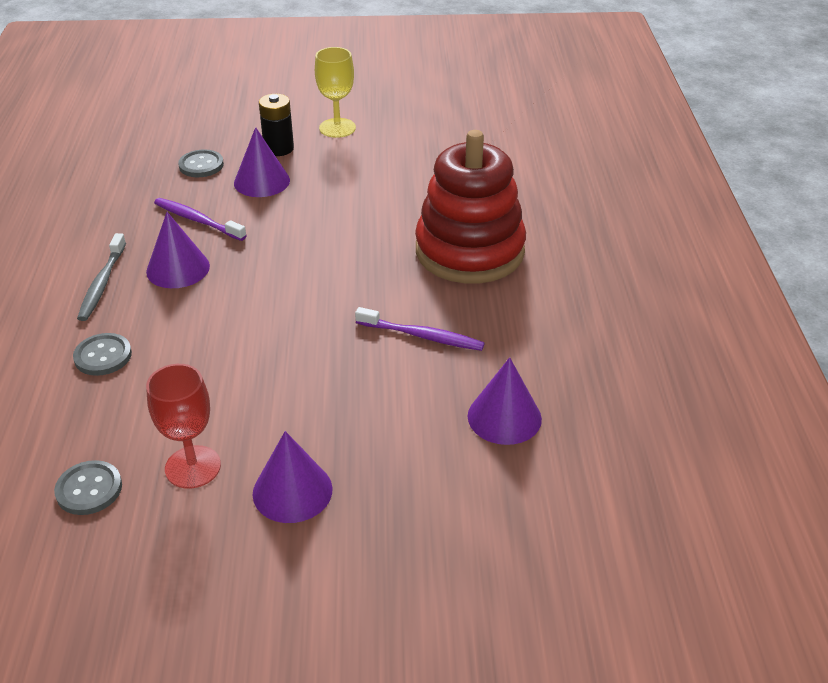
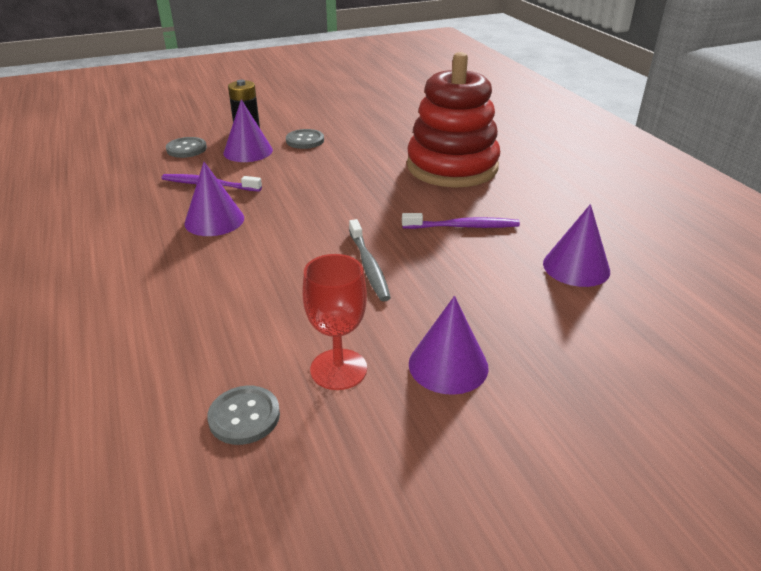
camera: 20 degrees left, 5 degrees down
grey button [73,333,132,376] -> grey button moved to [286,129,324,149]
grey toothbrush [77,233,126,321] -> grey toothbrush moved to [349,219,391,301]
yellow goblet [315,47,356,138] -> none

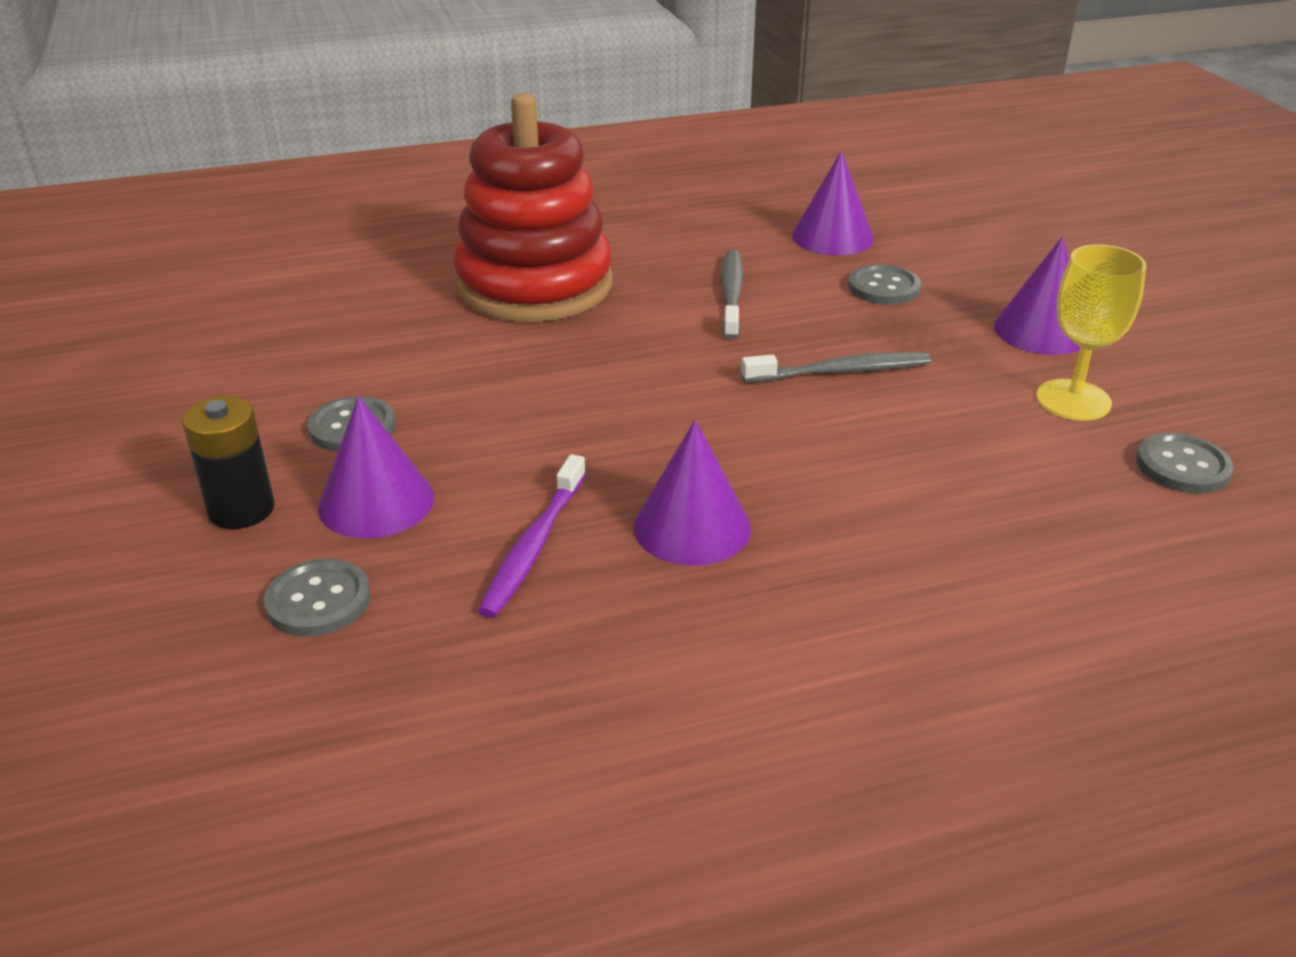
camera: 85 degrees left, 0 degrees up
red goblet [303,254,367,390] -> yellow goblet [1036,244,1147,421]
purple toothbrush [402,213,520,229] -> grey toothbrush [721,249,743,340]
none -> grey button [848,264,921,305]

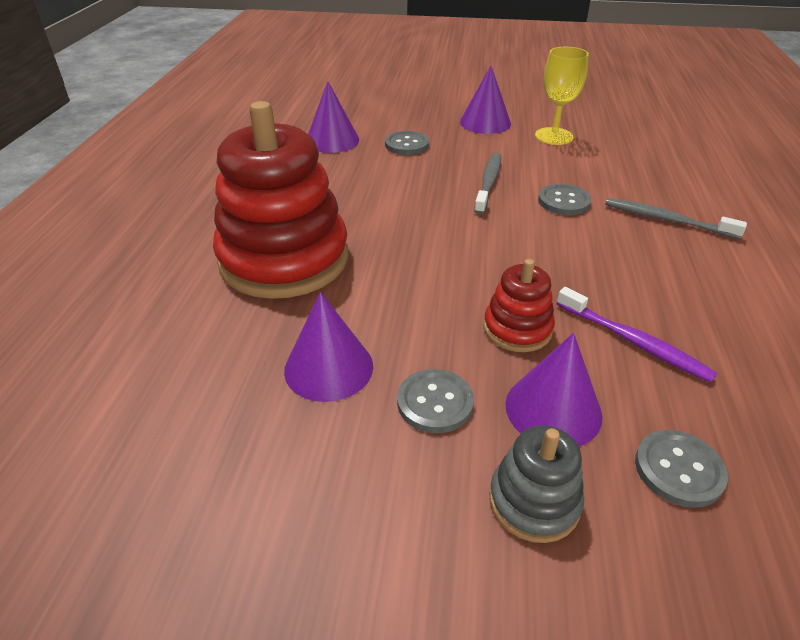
camera: 65 degrees left, 5 degrees up
black battery [182,396,275,529] -> grey stacking toy [489,425,584,543]
purple cone [633,420,751,566] -> purple cone moved to [284,292,373,402]
grey toothbrush [721,249,743,340] -> grey toothbrush moved to [605,198,747,239]
grey button [1136,433,1233,493] -> grey button moved to [538,184,591,215]
none -> red stacking toy [484,259,555,352]

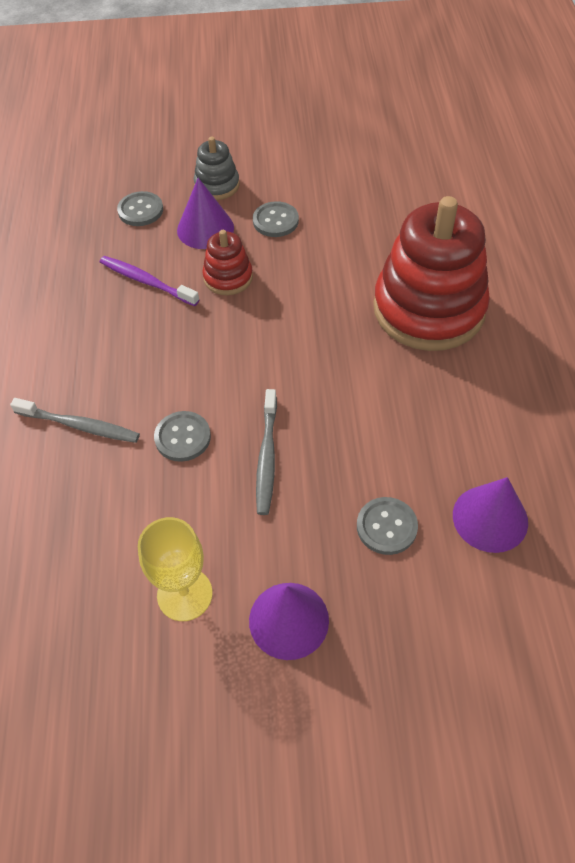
camera: 170 degrees right, 15 degrees up
purple cone [284,292,373,402] -> none

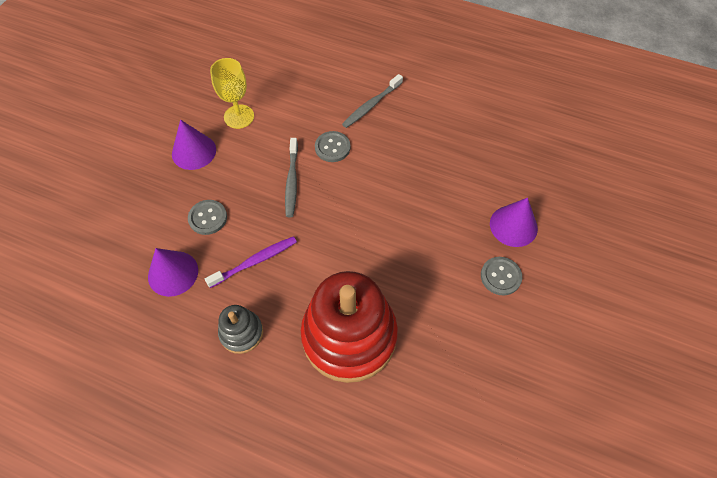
camera: 115 degrees right, 5 degrees up
purple toothbrush [100,256,200,306] -> purple toothbrush moved to [205,236,297,288]
grey button [117,191,163,226] -> none
grey stacking toy [194,137,240,200] -> grey stacking toy moved to [218,305,263,354]
red stacking toy [202,230,253,295] -> none
grey toothbrush [256,389,277,515] -> grey toothbrush turned 120 degrees counterclockwise [285,138,298,217]

